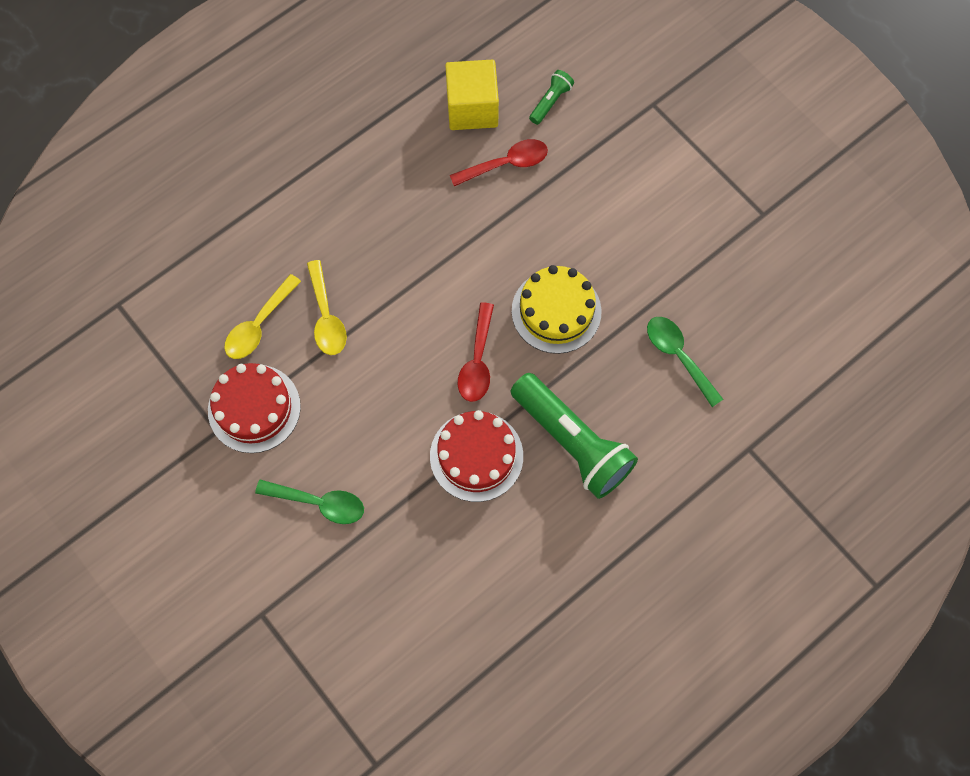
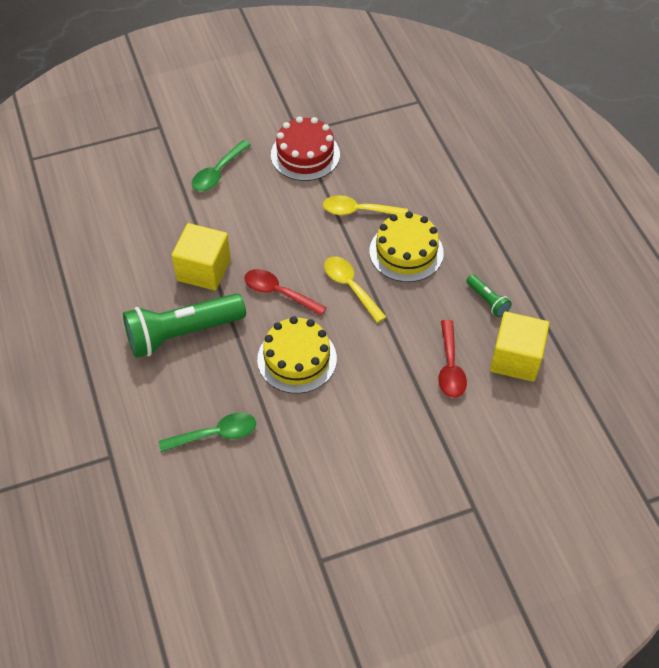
camera: 110 degrees right, 15 degrees down
yellow spoon [224,274,301,359] -> yellow spoon moved to [324,256,386,323]
red cake [430,410,523,502] -> yellow cube [172,223,231,291]
green flashlight [529,70,574,125] -> green flashlight moved to [466,274,512,317]
none -> yellow cake [369,211,444,282]

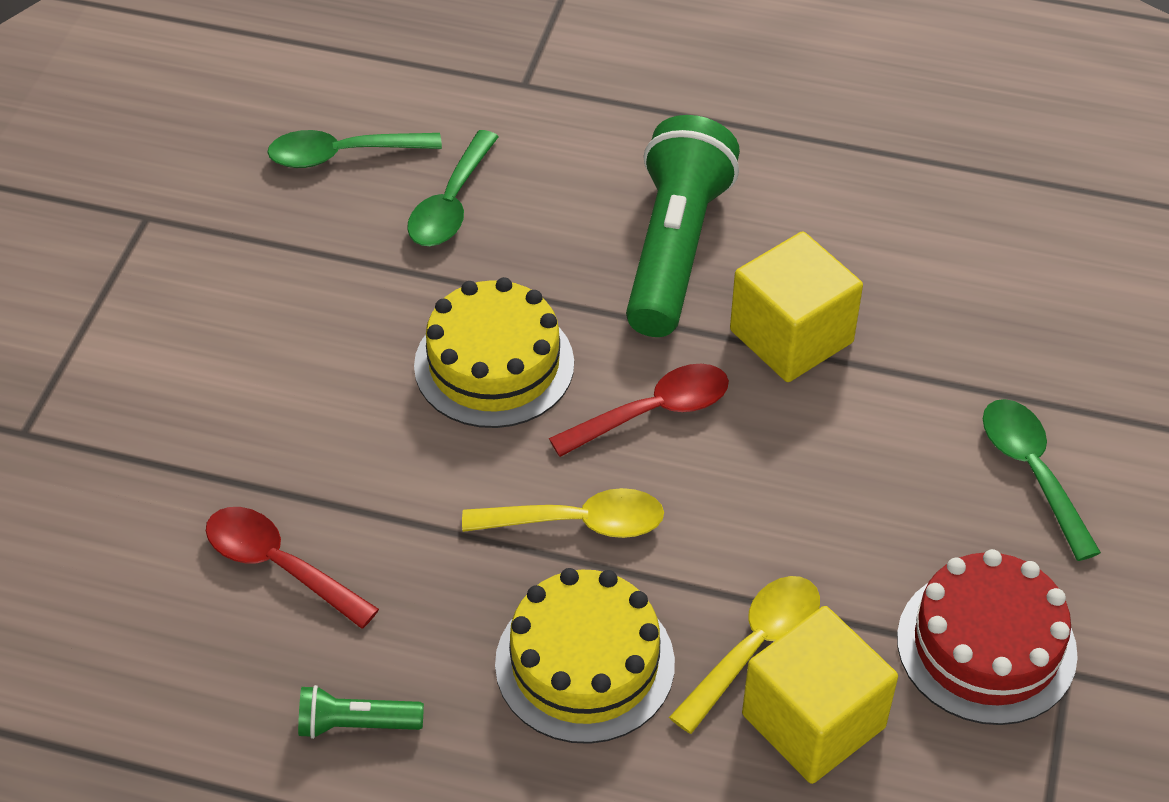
camera: 125 degrees right, 5 degrees down
yellow cube [490,312,549,382] -> yellow cube moved to [742,606,898,784]
none -> green spoon [267,130,442,168]

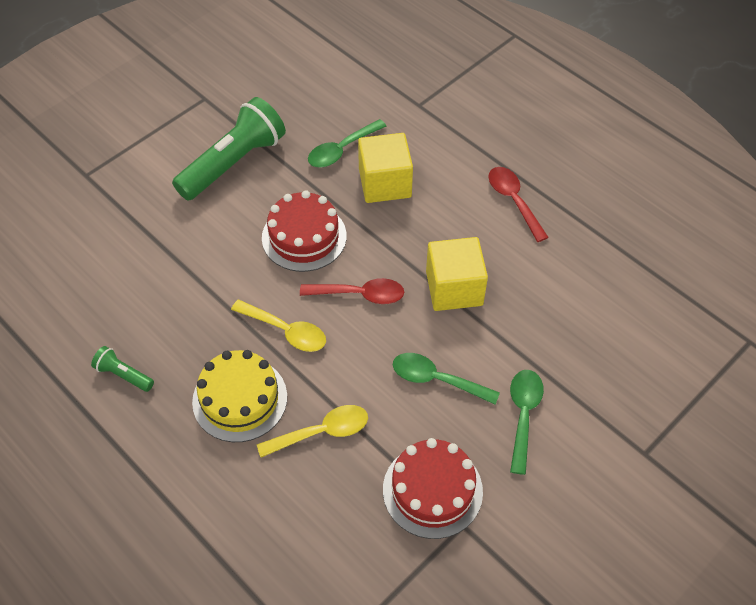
camera: 30 degrees right, 5 degrees up
red spoon [206,507,379,629] -> red spoon moved to [488,167,549,242]
green spoon [267,130,442,168] -> green spoon moved to [393,353,500,405]
yellow cake [414,277,574,428] -> red cake [262,190,347,272]
green flashlight [626,115,740,337] -> green flashlight moved to [172,97,286,201]
yellow cube [742,606,898,784] -> yellow cube moved to [358,133,413,203]

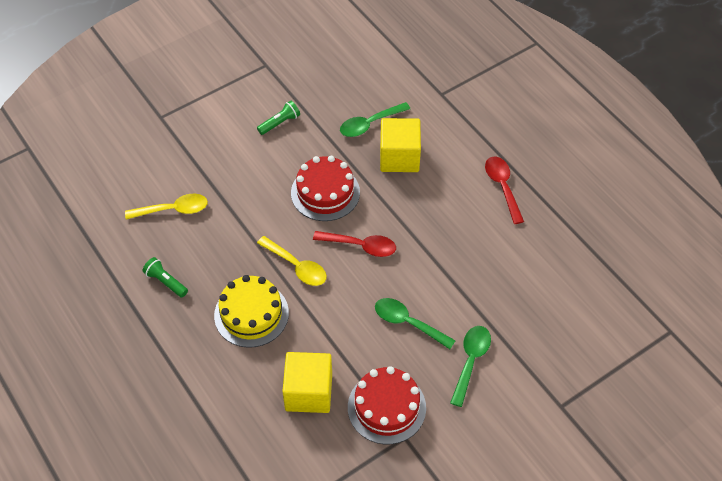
camera: 10 degrees right, 0 degrees up
green flashlight [172,97,286,201] -> green flashlight [257,101,300,135], size x0.45
yellow spoon [257,405,368,457] -> yellow spoon moved to [125,194,208,219]
yellow cube [426,237,488,311] -> yellow cube moved to [282,352,332,413]

